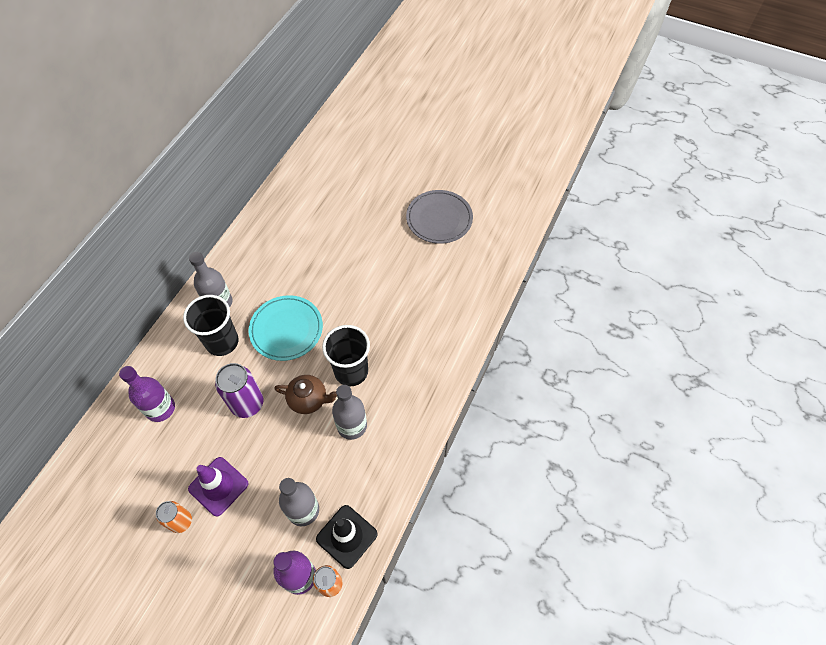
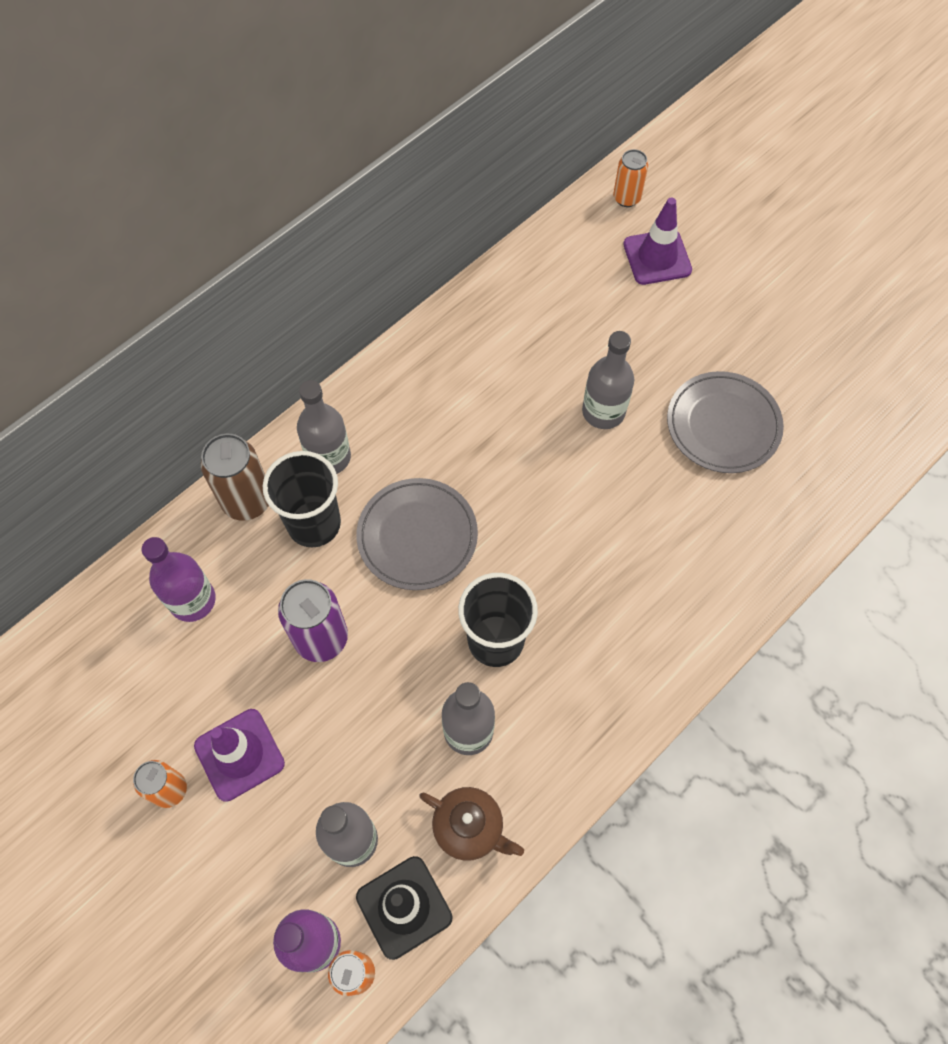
camera: 20 degrees right, 5 degrees up
turquoise plate [249,295,323,361] -> grey plate [356,478,478,590]
brown teapot [274,375,337,414] -> brown teapot moved to [419,787,524,861]
none -> brown can [201,434,269,521]
none -> grey bottle [582,331,634,429]
none -> orange can [613,149,648,207]
none -> purple traffic cone [623,197,692,285]

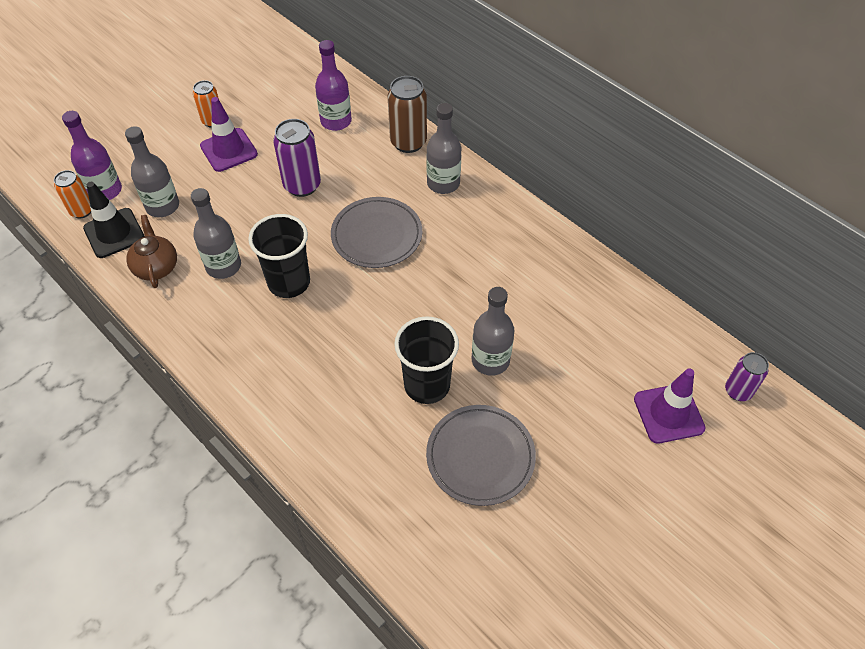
camera: 90 degrees right, 10 degrees down
black cup [263,451,341,547] -> black cup moved to [394,316,459,404]
brown teapot [419,787,524,861] -> brown teapot turned 135 degrees clockwise [126,215,177,288]
orange can [613,149,648,207] -> purple can [725,352,769,401]

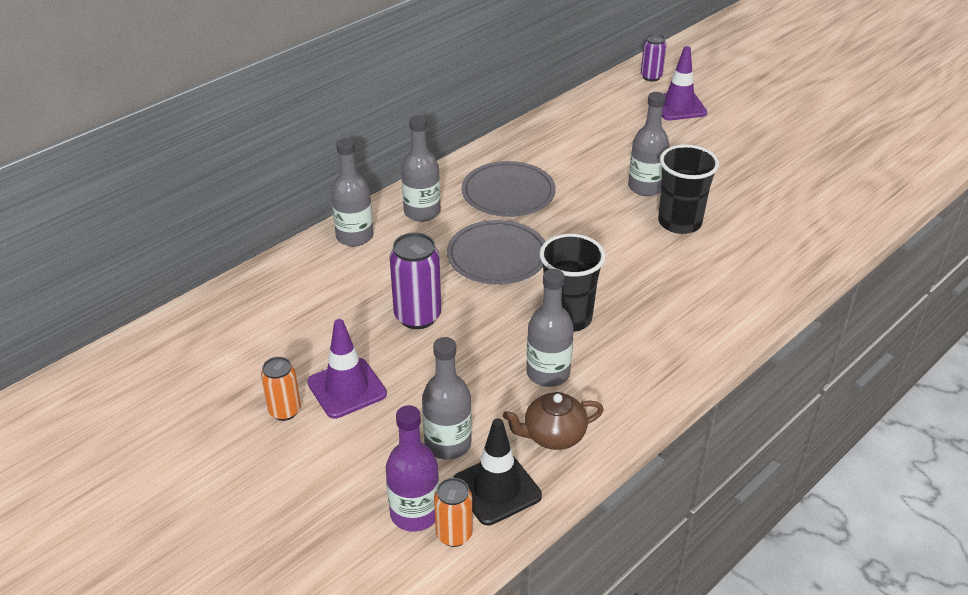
camera: 90 degrees left, 15 degrees down
purple bottle [315,40,352,131] -> none
brown can [388,76,427,153] -> grey bottle [331,138,374,246]
grey plate [426,405,536,506] -> grey plate moved to [462,161,556,217]

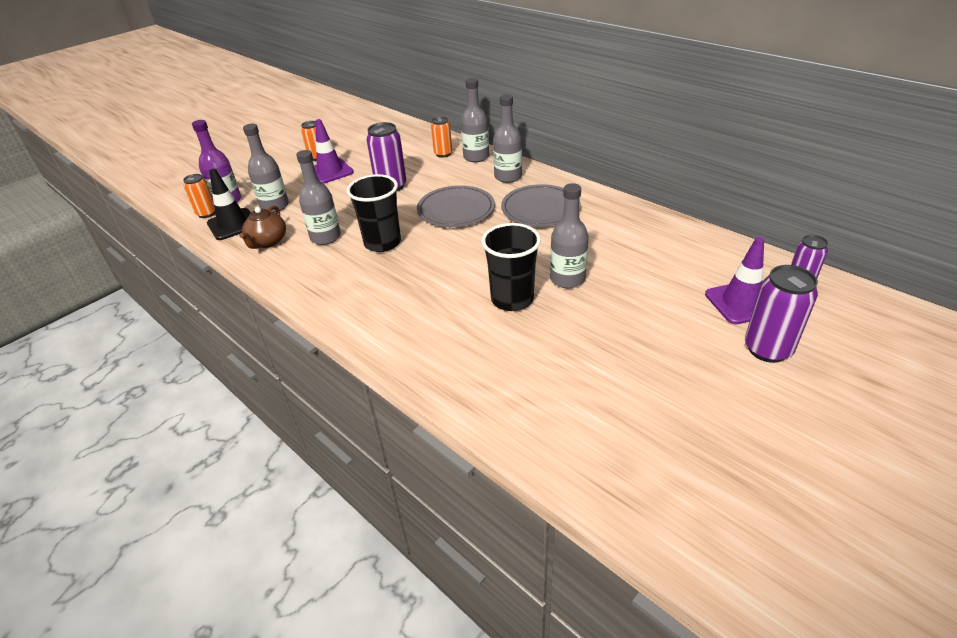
camera: 90 degrees right, 0 degrees up
brown teapot [503,392,604,450] -> brown teapot turned 150 degrees counterclockwise [239,206,286,249]
none -> orange can [431,117,452,158]
none -> purple can [745,265,818,363]

